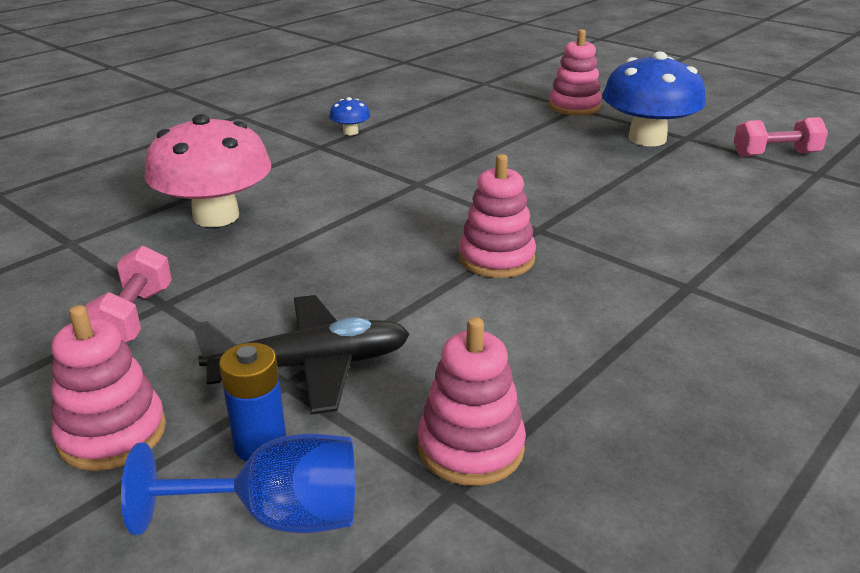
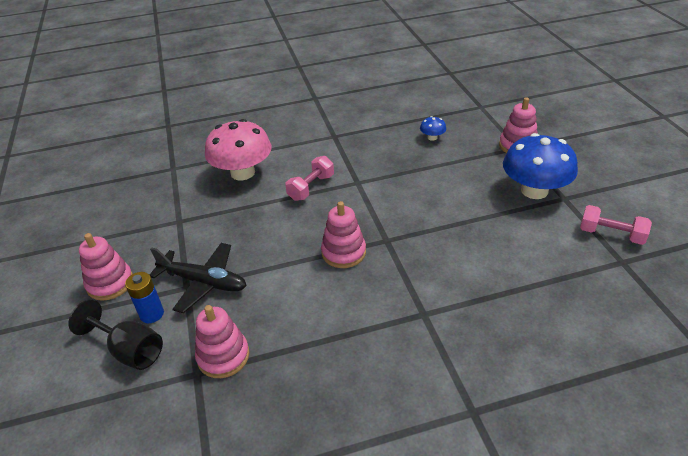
camera: 35 degrees right, 10 degrees up
pink dumbbell [85,245,172,343] -> pink dumbbell moved to [285,156,334,201]
blue goblet [121,433,355,535] -> black goblet [68,299,163,370]
blue mushroom [329,97,370,135] -> blue mushroom moved to [420,116,446,141]

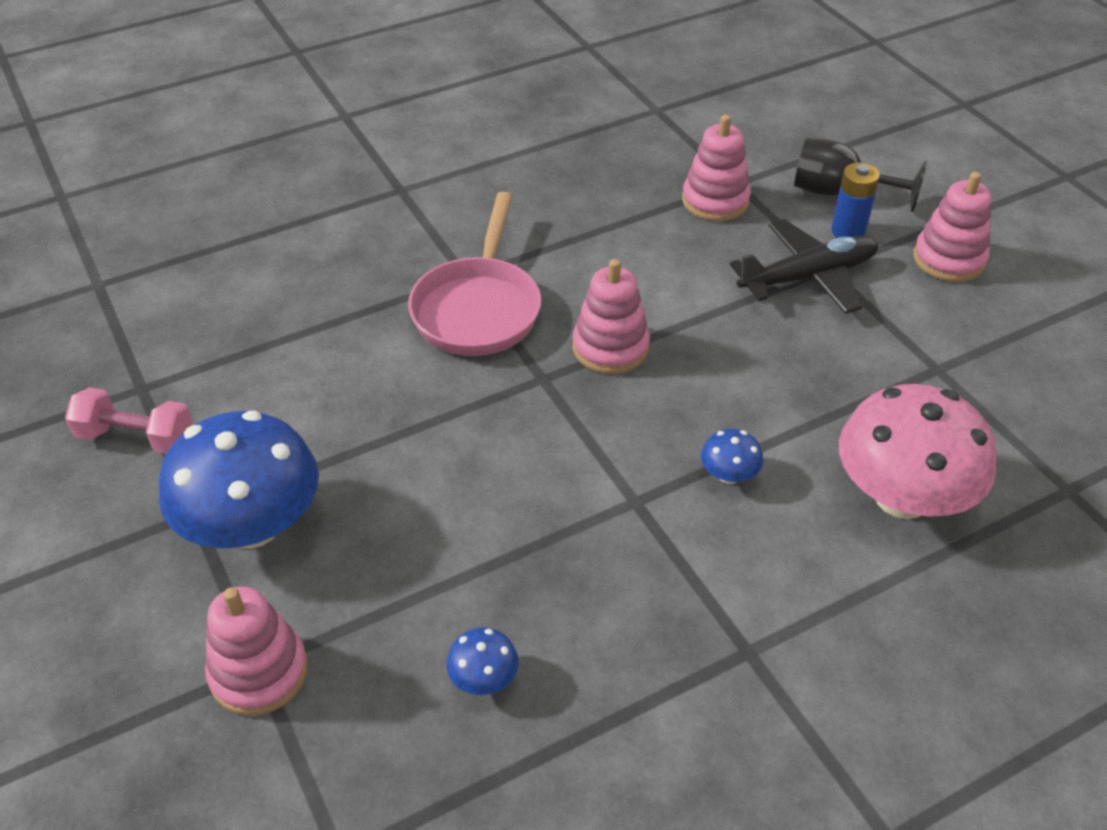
camera: 165 degrees right, 5 degrees up
black plane [150,243,247,313] -> black plane turned 150 degrees clockwise [730,219,878,314]
pink dumbbell [285,156,334,201] -> blue mushroom [701,429,763,484]
none -> pink pan [408,192,541,356]

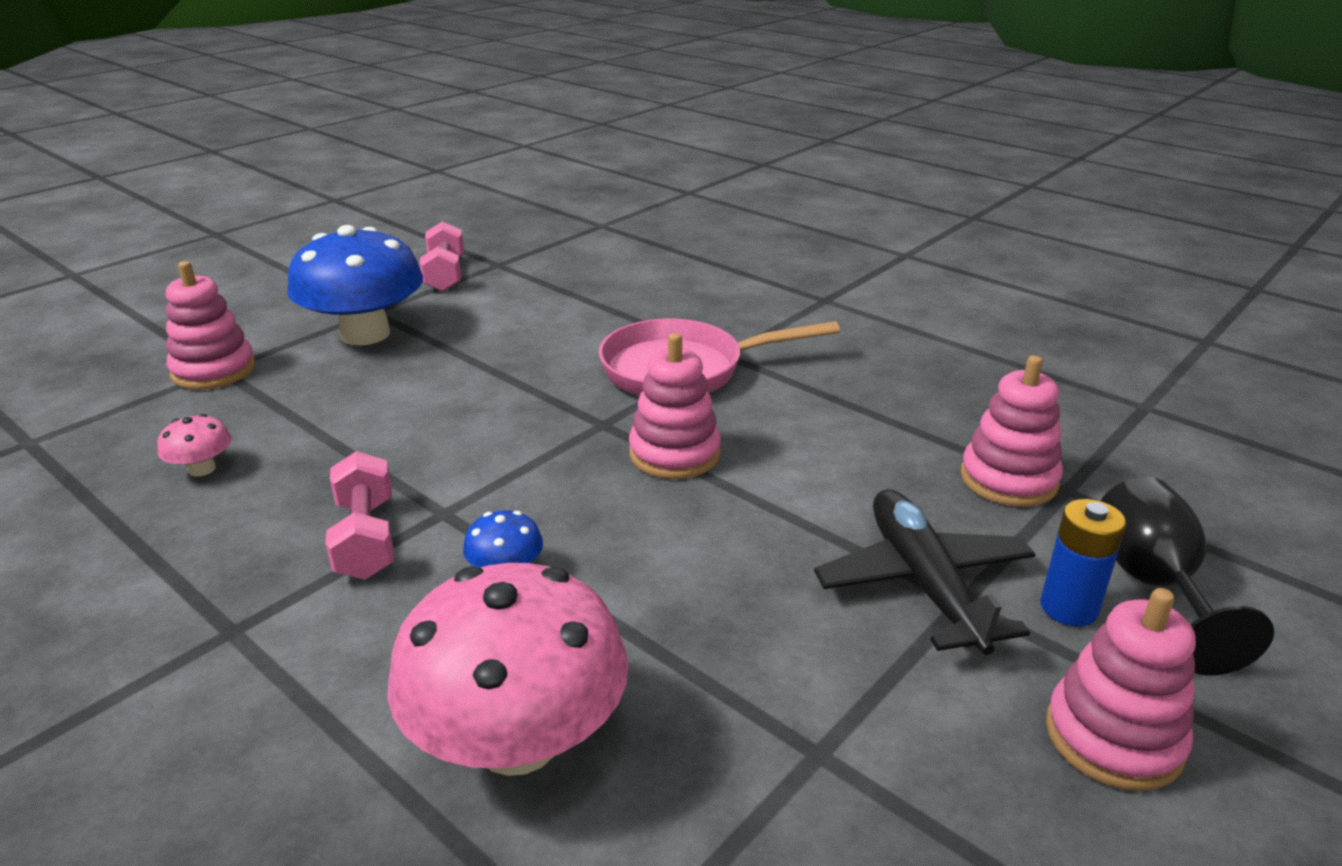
camera: 70 degrees right, 15 degrees down
blue mushroom [447,627,519,695] -> pink mushroom [157,414,231,477]
black plane [730,219,878,314] -> black plane turned 150 degrees counterclockwise [814,489,1036,655]
none -> pink dumbbell [326,451,394,580]

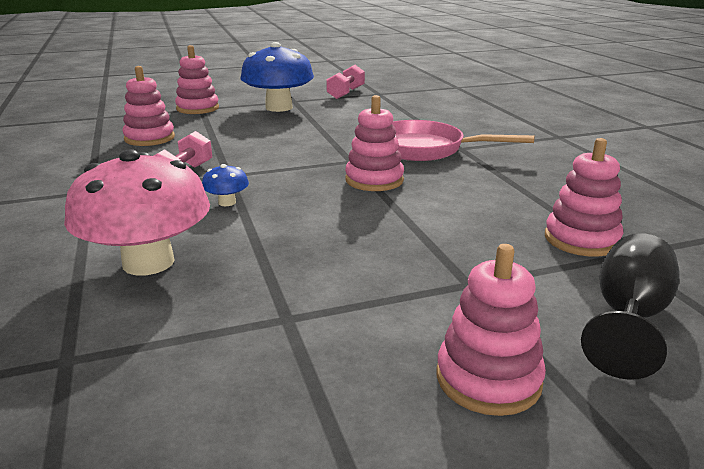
camera: 30 degrees right, 5 degrees down
pink mushroom [157,414,231,477] -> pink stacking toy [122,66,175,146]
black plane [814,489,1036,655] -> none
blue battery [1040,499,1126,627] -> none

